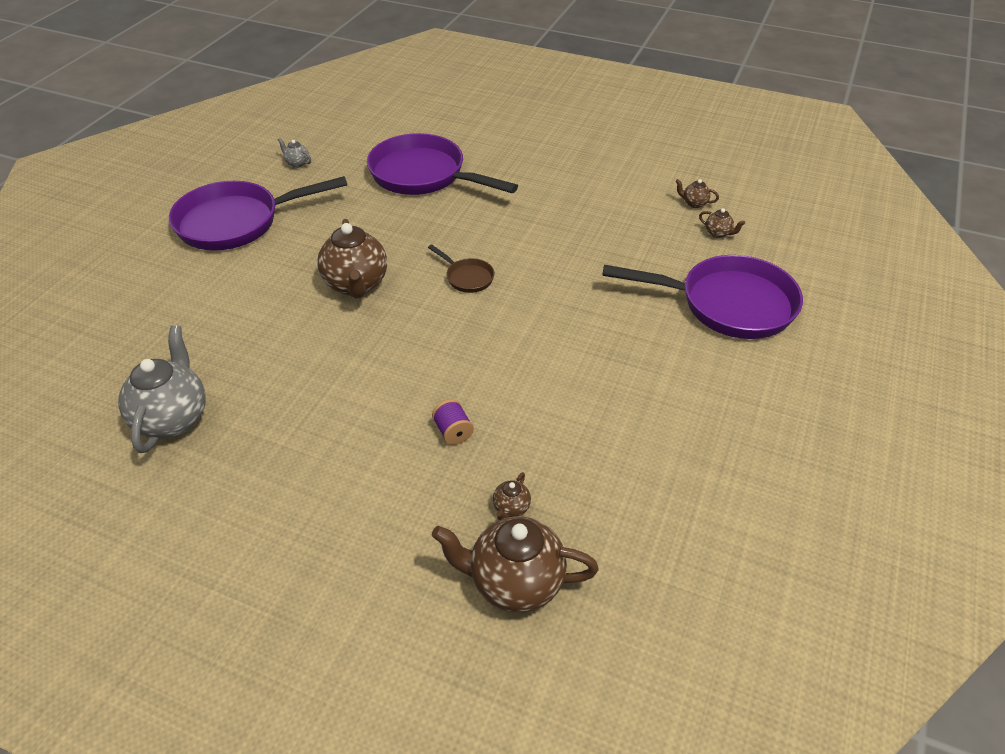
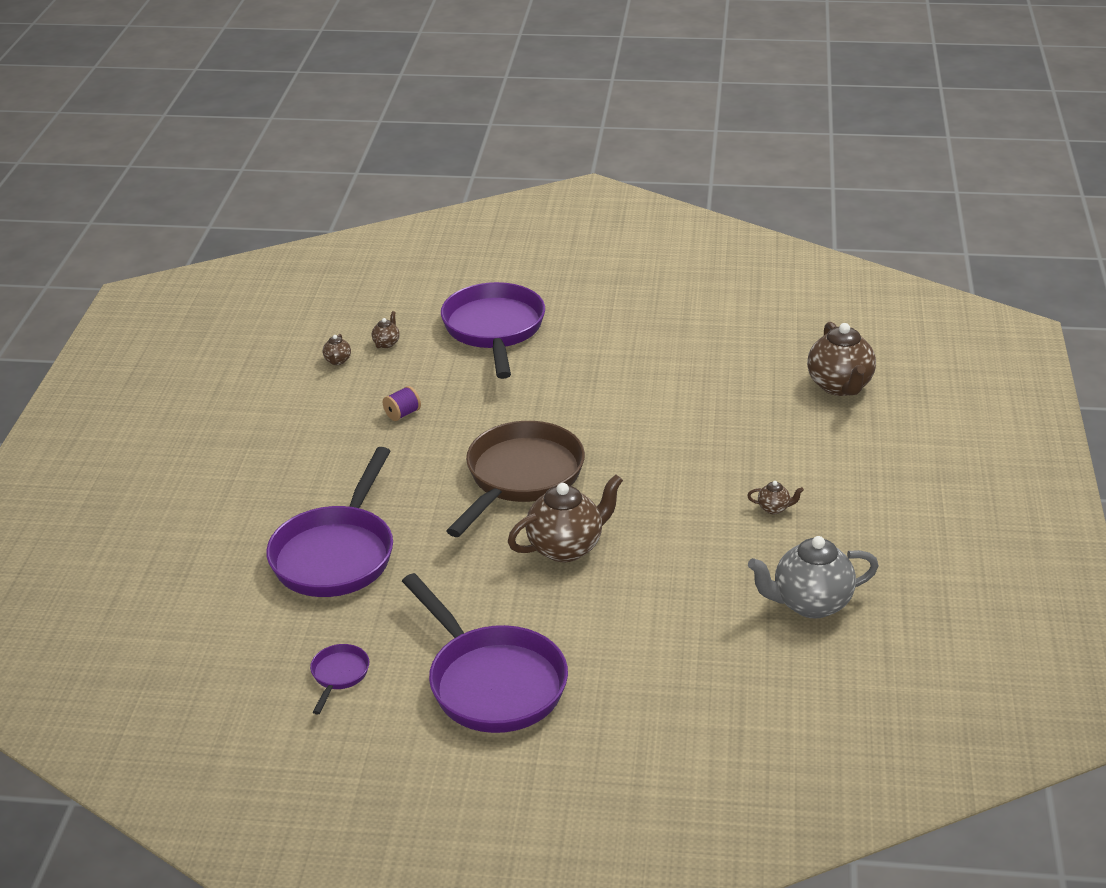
camera: 105 degrees left, 10 degrees down
grey teapot [278,138,311,168] -> purple pan [310,644,369,714]
brown pan [428,245,494,293] -> brown pan [446,421,585,537], size x2.31
purple spool [432,399,474,445] -> purple spool moved to [383,386,421,421]
brown teapot [493,472,531,520] -> brown teapot moved to [747,481,804,514]

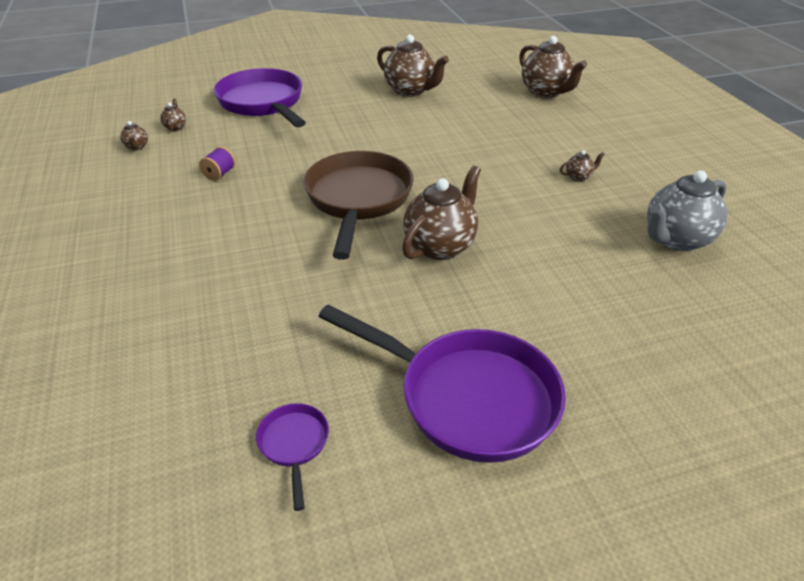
camera: 25 degrees left, 5 degrees up
purple pan [266,447,393,597] -> none
none -> brown teapot [377,35,449,97]

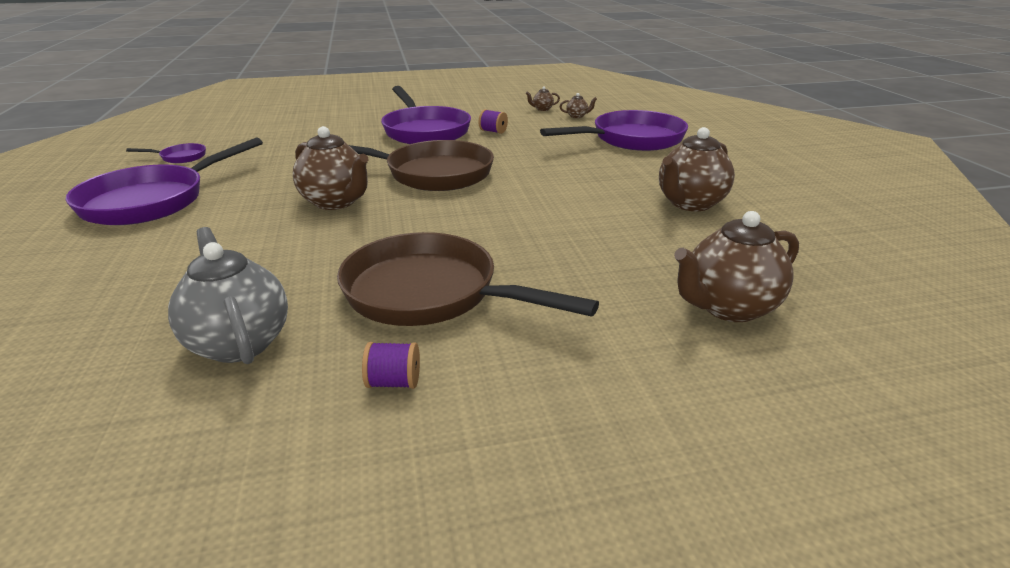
camera: 95 degrees right, 10 degrees down
brown teapot [560,150,605,181] -> brown pan [337,232,599,326]
none -> purple spool [362,342,420,389]
none -> purple pan [381,86,471,144]

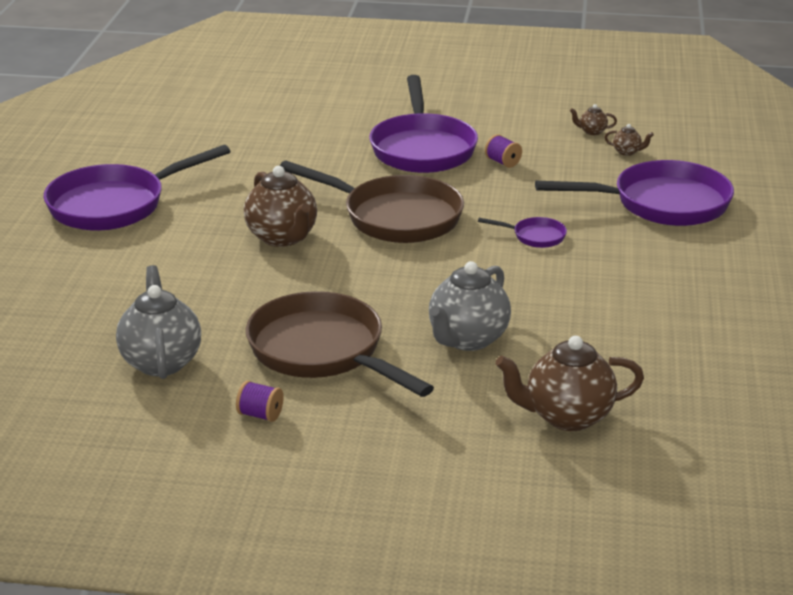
camera: 20 degrees right, 0 degrees up
purple pan [126,143,206,163] -> purple pan moved to [478,217,567,248]
brown teapot [659,127,735,211] -> none
none -> grey teapot [429,261,511,351]

